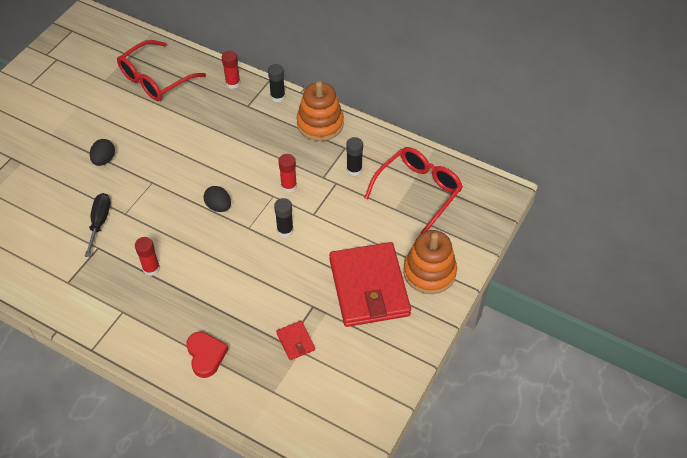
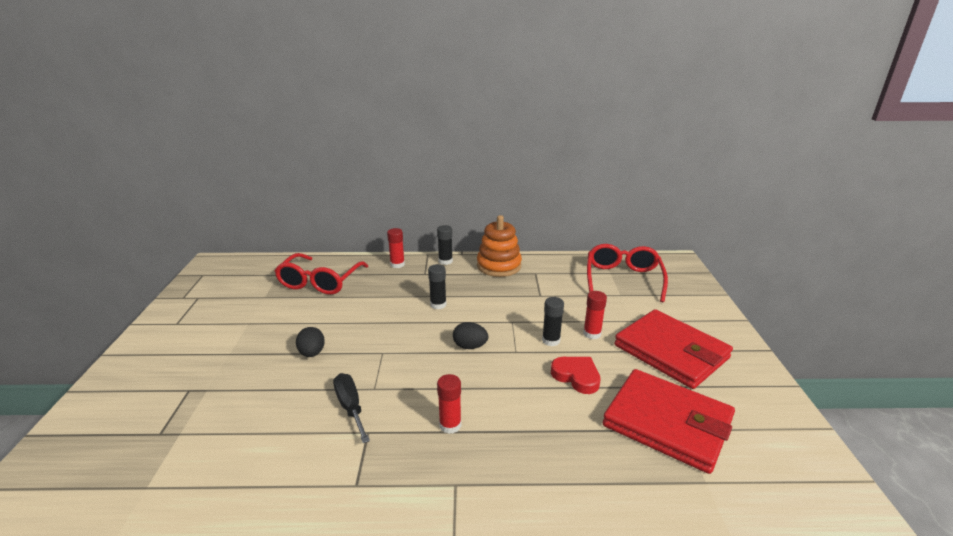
camera: 30 degrees left, 25 degrees down
red heart [186,332,228,378] -> red heart moved to [551,357,601,394]
red wallet [276,320,315,360] -> red wallet [603,369,735,474], size x2.46
red glue stick [279,154,297,192] -> red glue stick moved to [583,291,607,339]
black glue stick [346,137,363,176] -> black glue stick moved to [428,264,447,309]
orange stacking toy [403,230,457,294] -> none

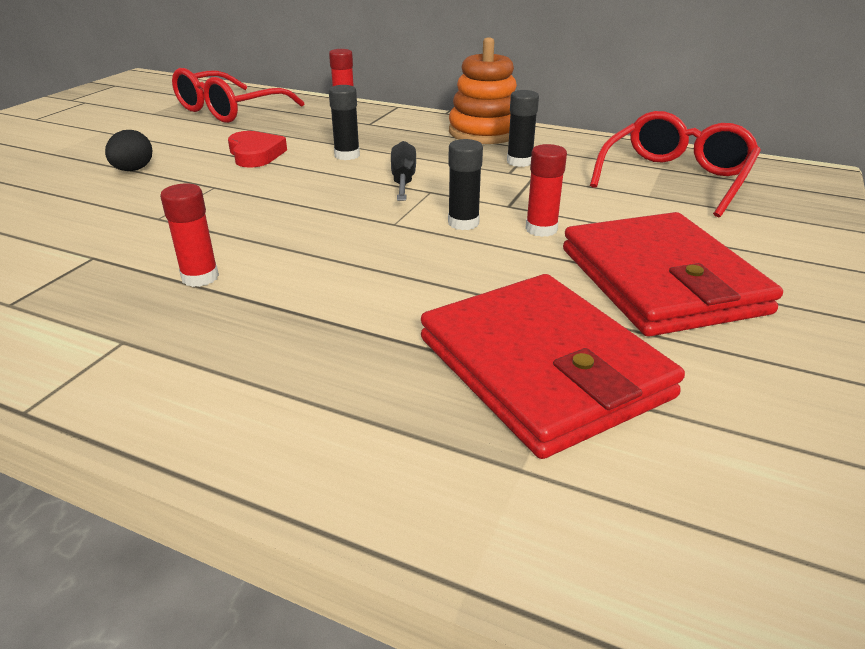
camera: 25 degrees right, 5 degrees up
black screwdriver [333,373,370,443] -> black screwdriver moved to [391,141,416,201]
black glue stick [437,225,453,265] -> black glue stick moved to [507,90,539,167]
black egg [453,322,488,349] -> none
red heart [551,357,601,394] -> red heart moved to [228,131,287,168]

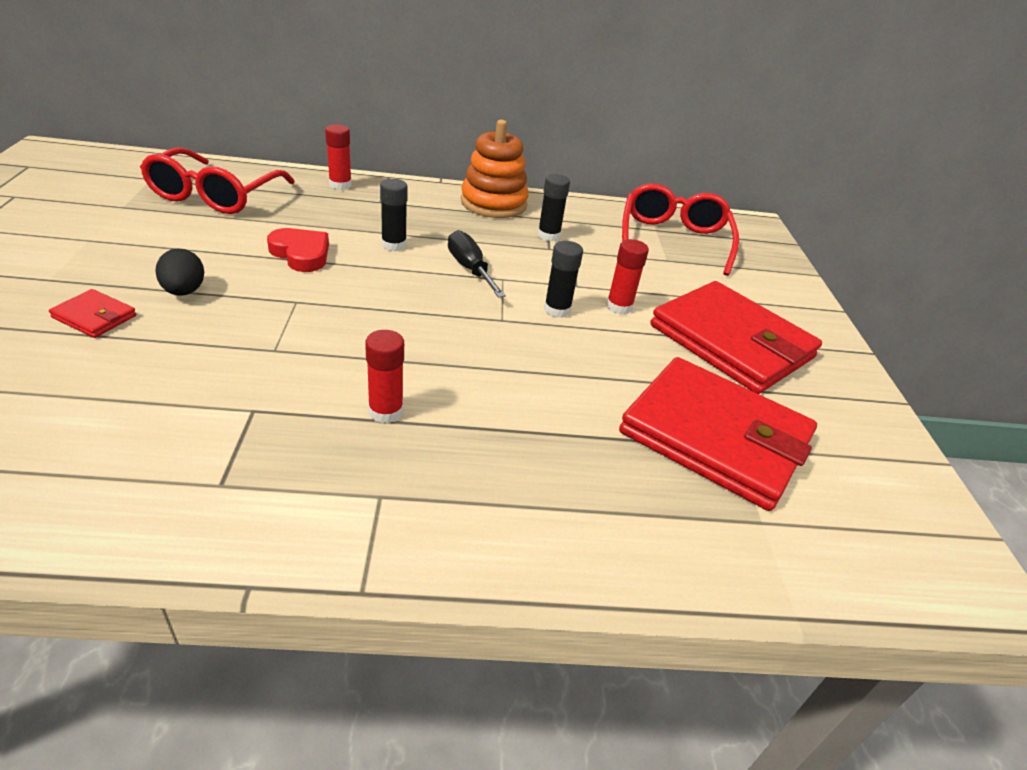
camera: 30 degrees left, 5 degrees up
none -> red wallet [49,289,136,338]

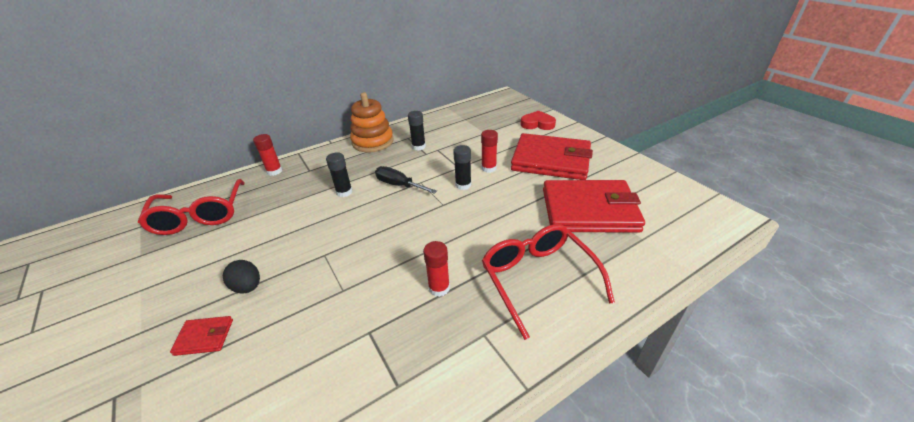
camera: 25 degrees left, 0 degrees up
red heart [267,228,329,272] -> red heart moved to [520,111,556,130]
red glasses [622,184,739,276] -> red glasses moved to [482,224,615,340]

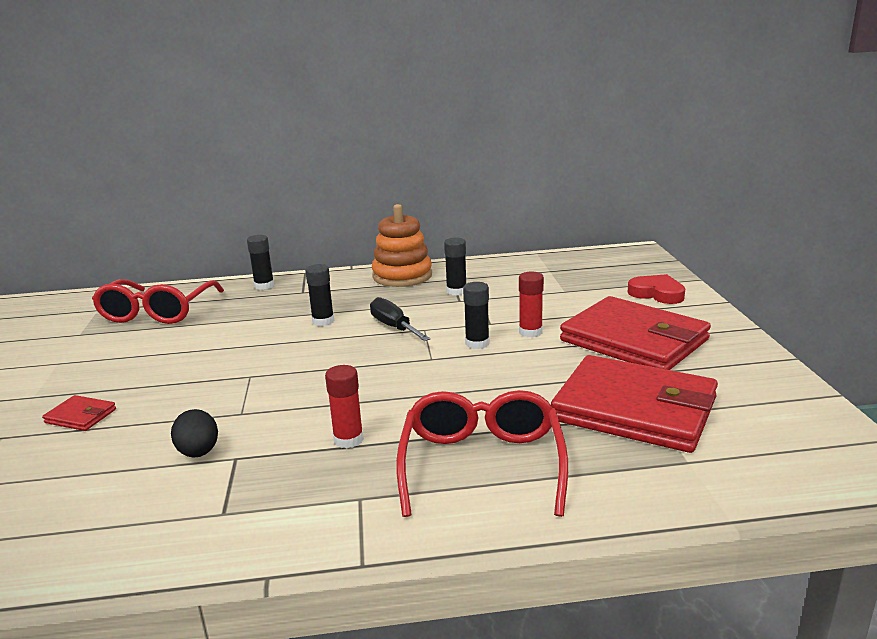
camera: 25 degrees right, 15 degrees down
black egg [223,260,260,293] -> black egg moved to [171,409,218,458]
red glue stick [253,134,283,176] -> black glue stick [247,235,274,290]

